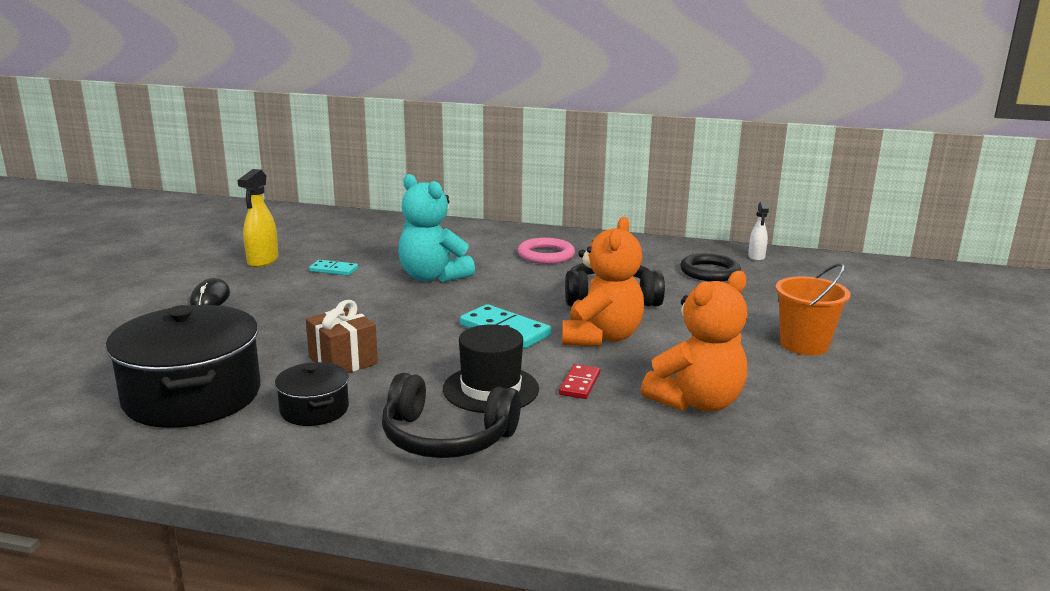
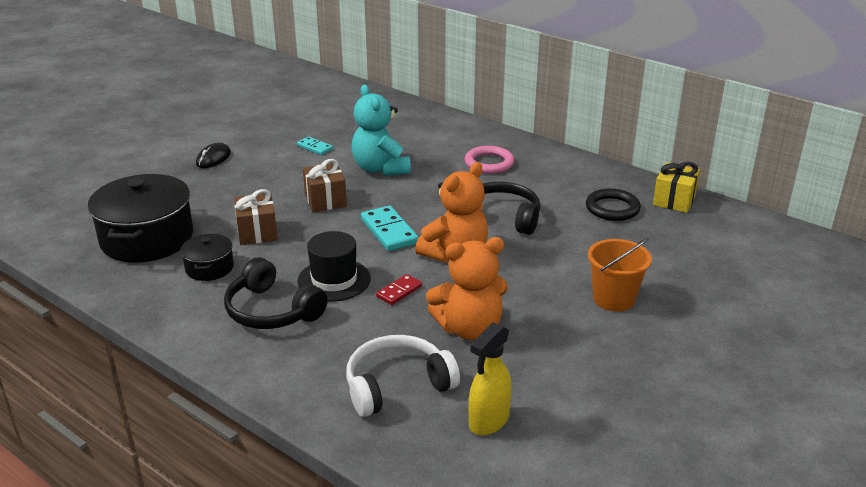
camera: 25 degrees right, 10 degrees up
yellow spray bottle [238,169,278,267] -> yellow spray bottle moved to [469,323,512,435]
white spray bottle [748,201,769,261] -> yellow gift [653,162,700,213]
none -> brown gift [303,159,347,212]
none -> white headphones [346,335,460,417]

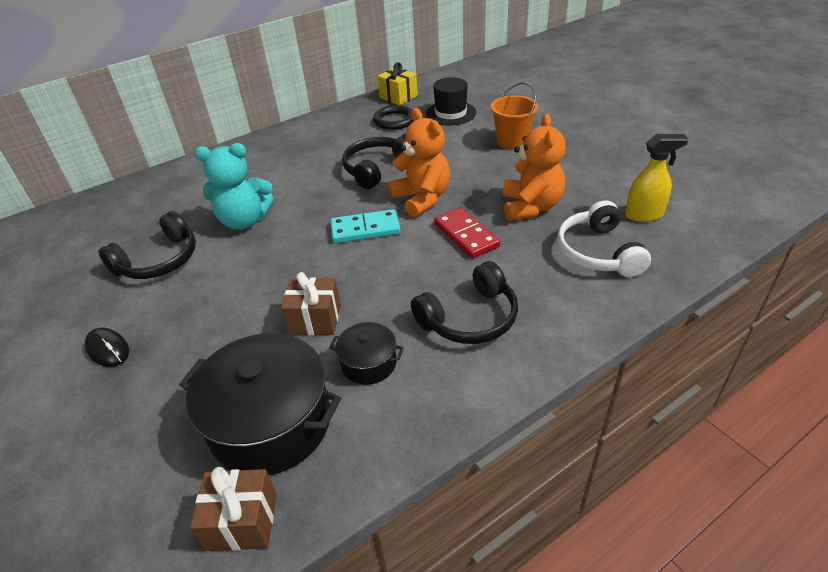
camera: 70 degrees left, 10 degrees up
turquoise domino [297,137,333,155] -> black headphones [99,211,196,279]
black hat [297,231,371,301] -> black hat moved to [426,77,476,125]
brown gift [303,159,347,212] -> brown gift moved to [190,467,277,551]
red domino [376,274,422,305] -> red domino [434,207,500,259], size x1.70
pink ring [465,146,514,174] -> none
yellow spray bottle [469,323,512,435] -> yellow spray bottle turned 60 degrees counterclockwise [625,134,689,222]

